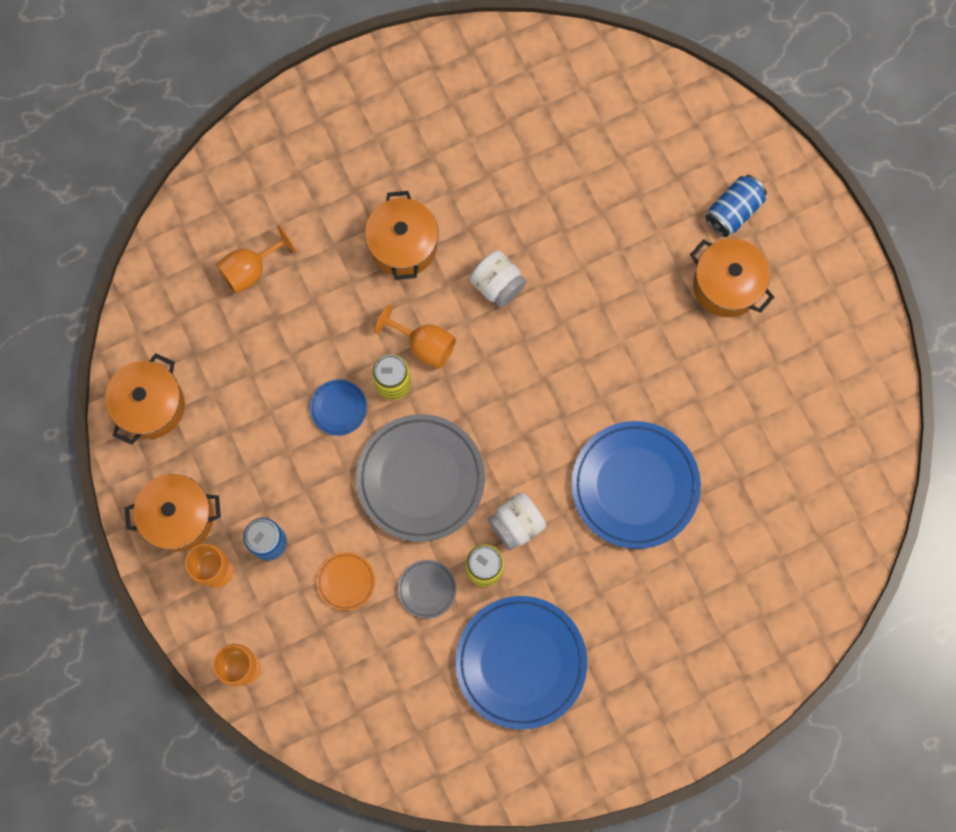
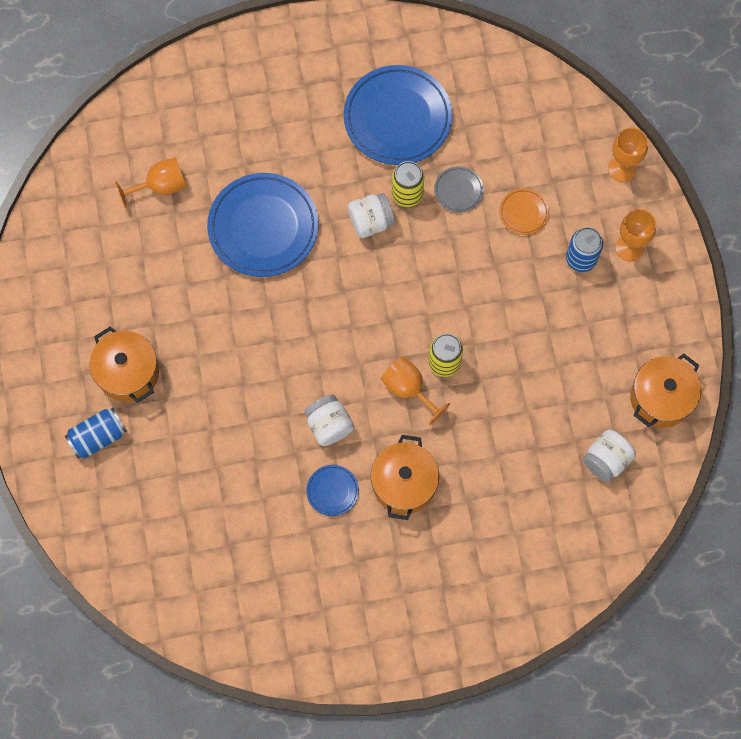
camera: 165 degrees left, 5 degrees down
orange pot [125,474,221,552] -> none
orange goblet [216,225,297,294] -> orange goblet moved to [115,157,186,208]
blue plate [310,379,367,436] -> blue plate moved to [306,465,359,516]
grey plate [356,414,485,542] -> none
none -> white jar [583,430,636,482]

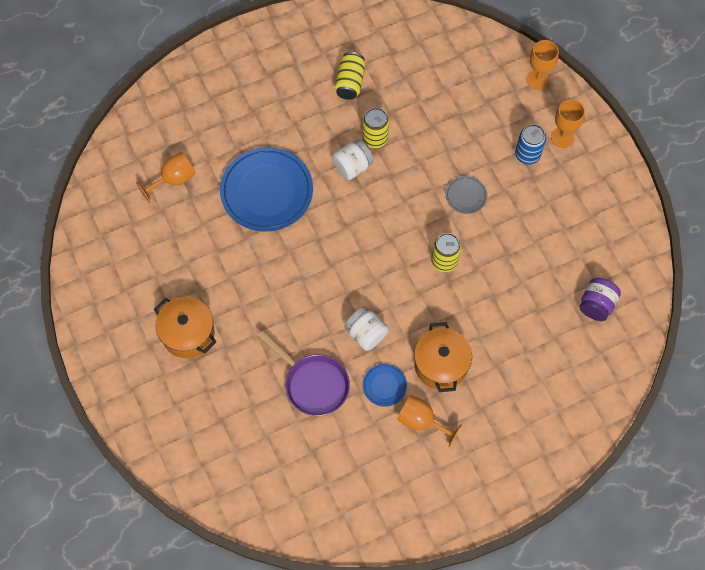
camera: 15 degrees left, 5 degrees down
blue can [65,408,127,459] -> none
blue plate [344,65,452,165] -> yellow can [335,52,365,100]
orange goblet [381,356,450,425] -> orange goblet moved to [397,395,462,448]
grey plate [434,166,484,212] -> grey plate moved to [446,176,487,214]
orange plate [499,188,549,235] -> none
white jar [583,430,636,482] -> purple jar [579,278,621,321]
orange pot [630,354,701,428] -> none
none -> purple pan [258,331,350,416]

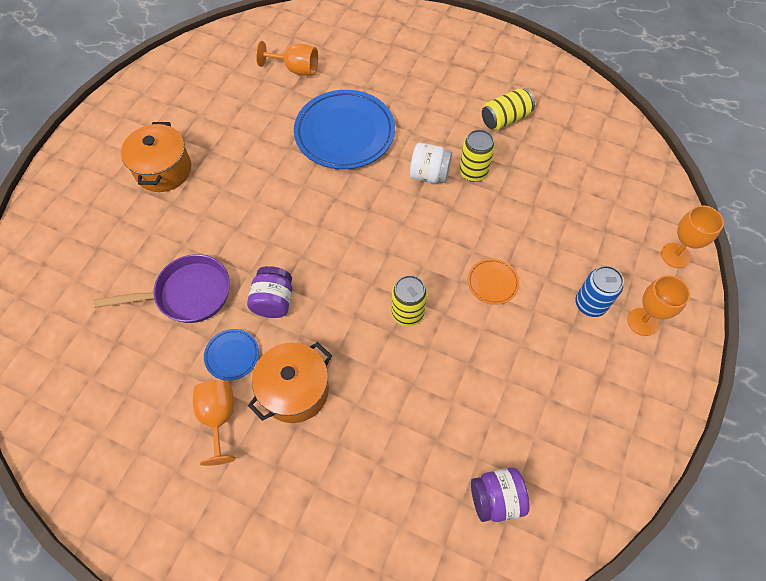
camera: 50 degrees right, 5 degrees down
purple pan [258,331,350,416] -> purple pan turned 105 degrees counterclockwise [94,254,230,323]
white jar [344,307,388,351] -> purple jar [247,266,292,318]
grey plate [446,176,487,214] -> orange plate [468,258,519,305]

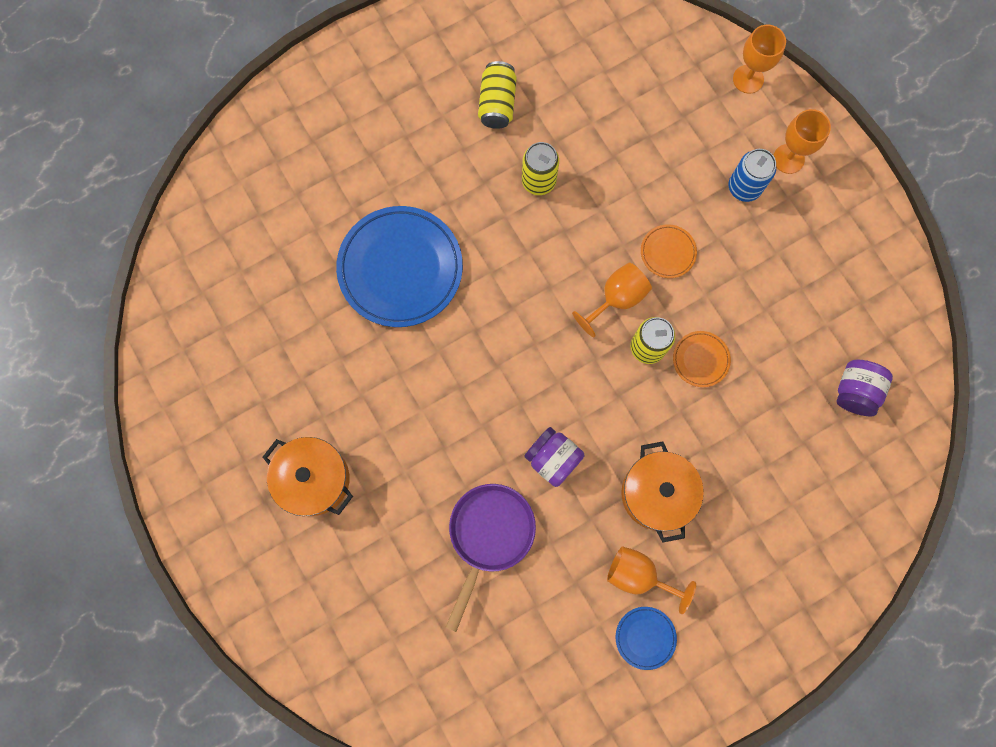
camera: 55 degrees left, 15 degrees up
blue plate [204,329,259,381] -> blue plate moved to [616,607,677,670]
orange goblet [256,41,318,76] -> orange goblet moved to [572,263,652,337]
white jar [410,143,452,183] -> none
none -> orange plate [673,331,731,387]

